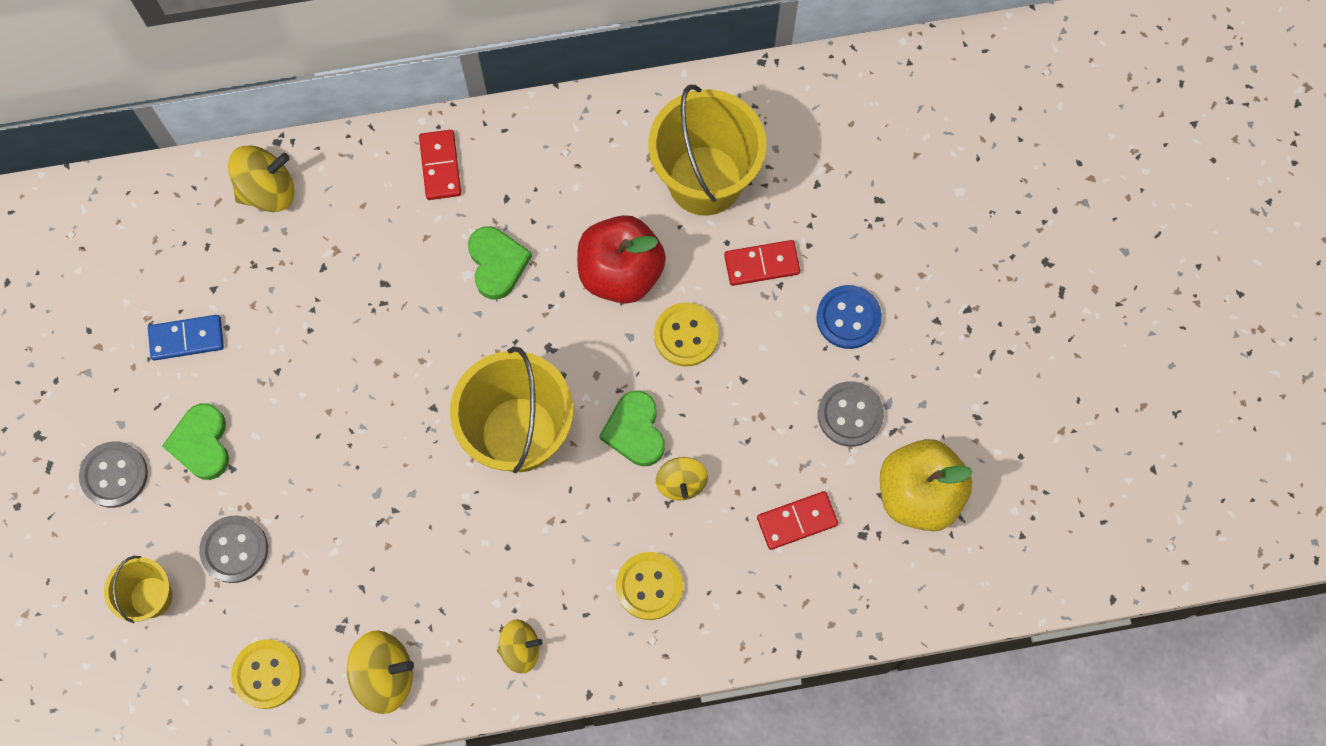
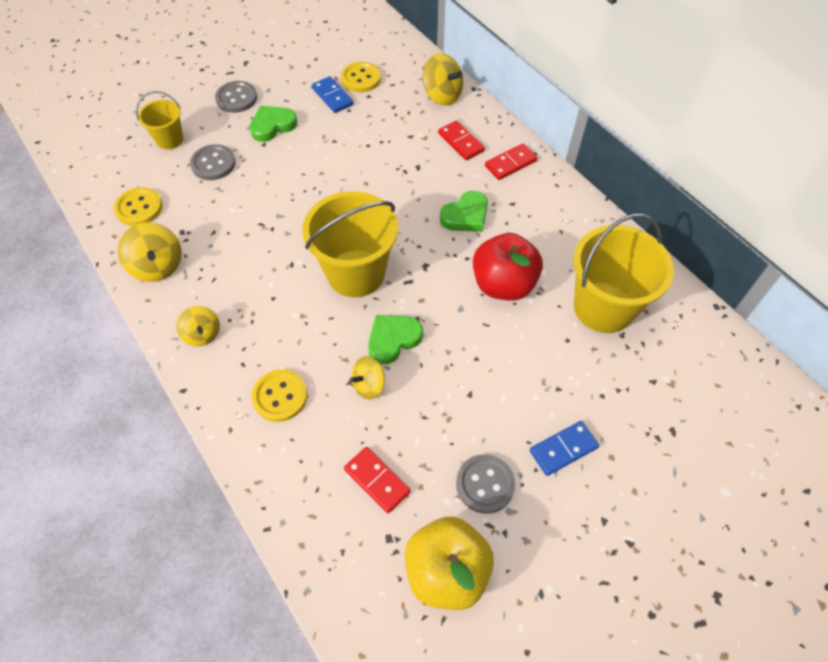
camera: 65 degrees right, 15 degrees down
yellow button [654,302,719,367] -> yellow button moved to [341,62,381,92]
red domino [724,240,800,286] -> red domino moved to [438,120,485,160]
blue button [817,285,882,349] -> blue domino [530,421,599,476]

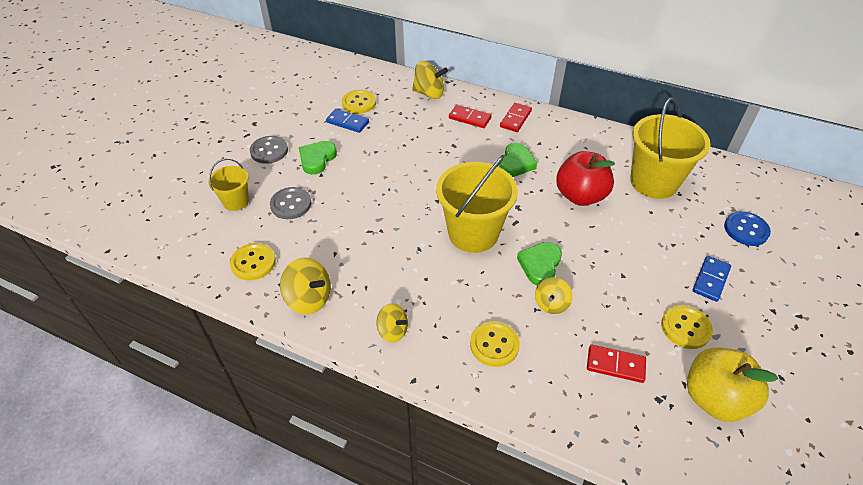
camera: 30 degrees left, 10 degrees down
grey button [456,454,515,514] -> yellow button [661,305,713,349]
none -> blue button [724,211,771,246]

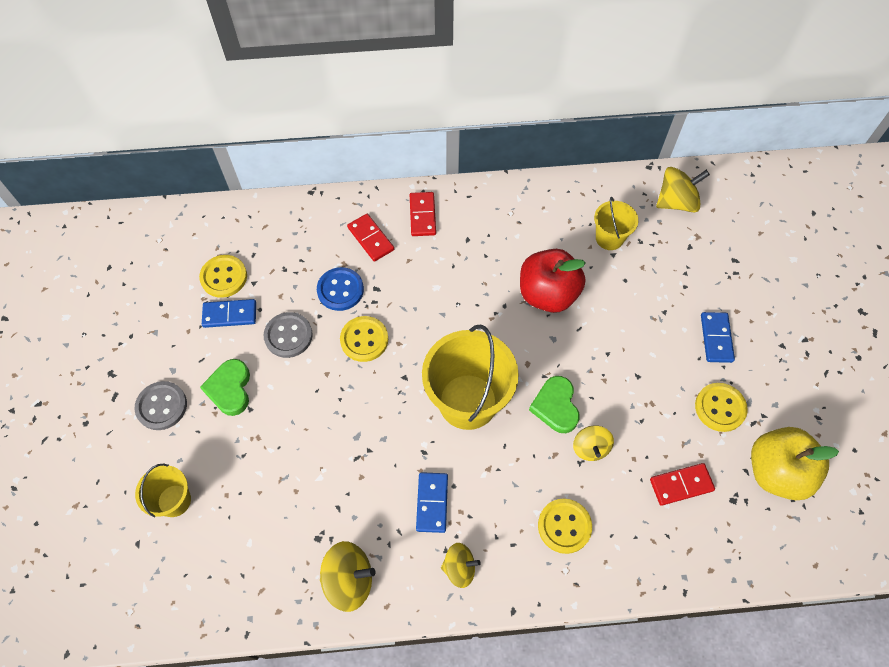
camera: 30 degrees left, 15 degrees up
yellow button [230,243,276,280] -> yellow button moved to [340,316,388,362]
grey button [270,187,311,219] -> grey button moved to [264,312,313,358]
yellow spinning top [412,61,448,99] -> yellow spinning top moved to [656,167,710,212]
red domino [449,105,492,128] -> red domino turned 60 degrees clockwise [347,214,394,262]
green heart [499,143,537,177] -> none
yellow bucket [630,97,711,199] -> yellow bucket [594,197,638,250], size x0.53
blue button [724,211,771,246] -> blue button moved to [317,267,364,311]
none -> blue domino [416,472,448,533]

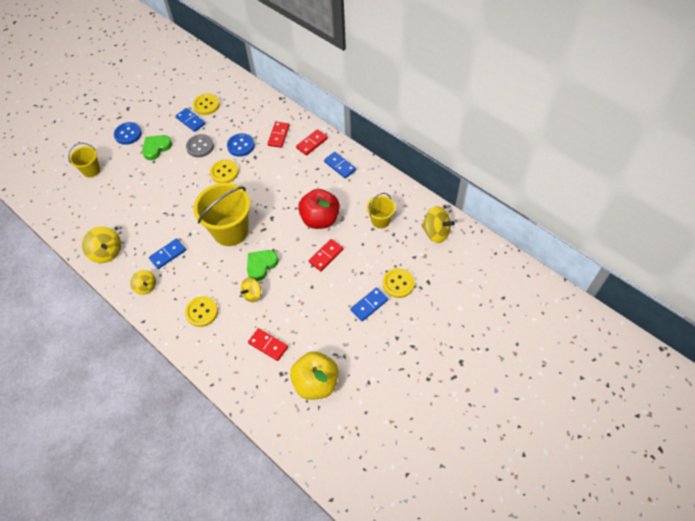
camera: 50 degrees right, 5 degrees down
grey button [135,381,187,430] -> blue button [114,122,142,145]
yellow button [695,383,748,432] -> yellow button moved to [383,268,415,298]
none -> red domino [309,239,344,271]
none -> blue domino [324,152,356,179]

